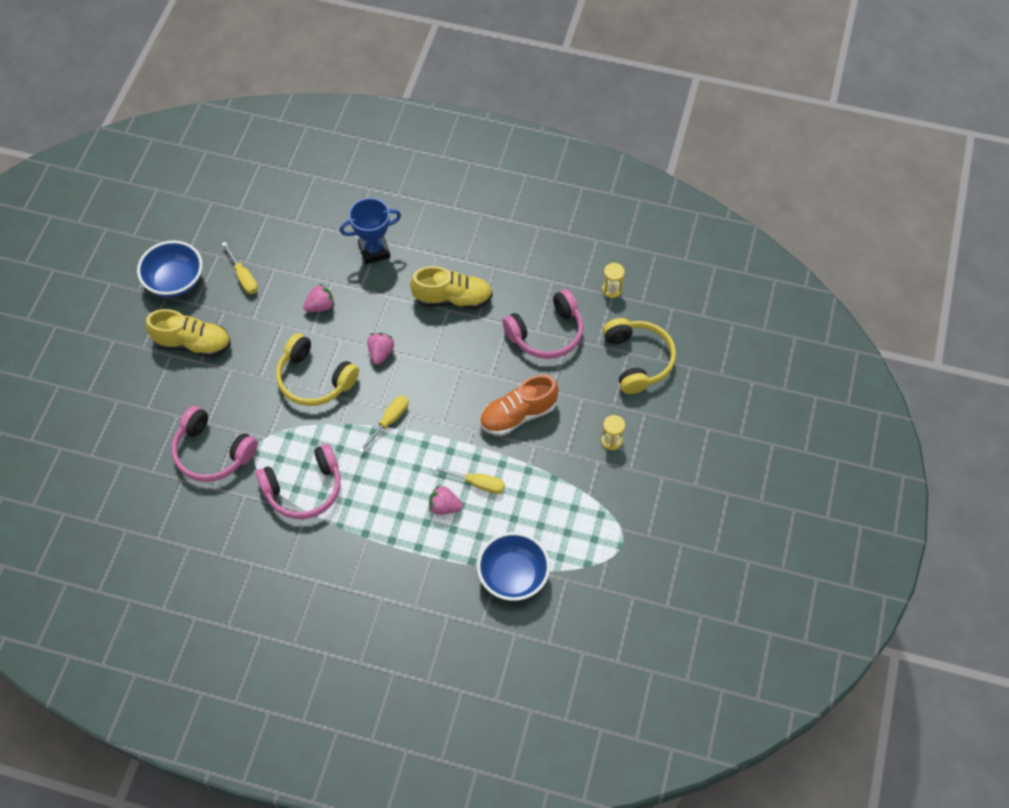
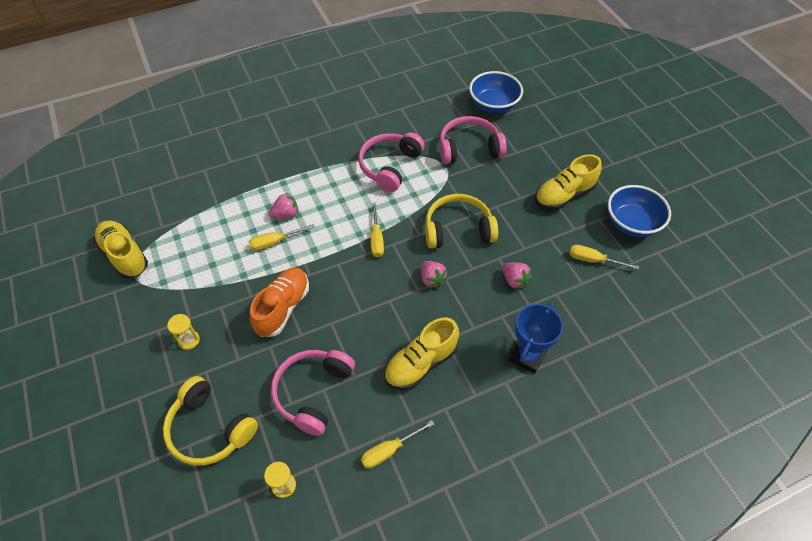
camera: 140 degrees right, 5 degrees down
pink strawberry [303,284,334,312] -> pink strawberry turned 60 degrees counterclockwise [502,262,532,289]
blue bowl [477,532,550,601] -> blue bowl moved to [469,71,523,113]
none -> yellow shoe [94,221,148,278]
none -> yellow screwdriver [361,420,434,469]

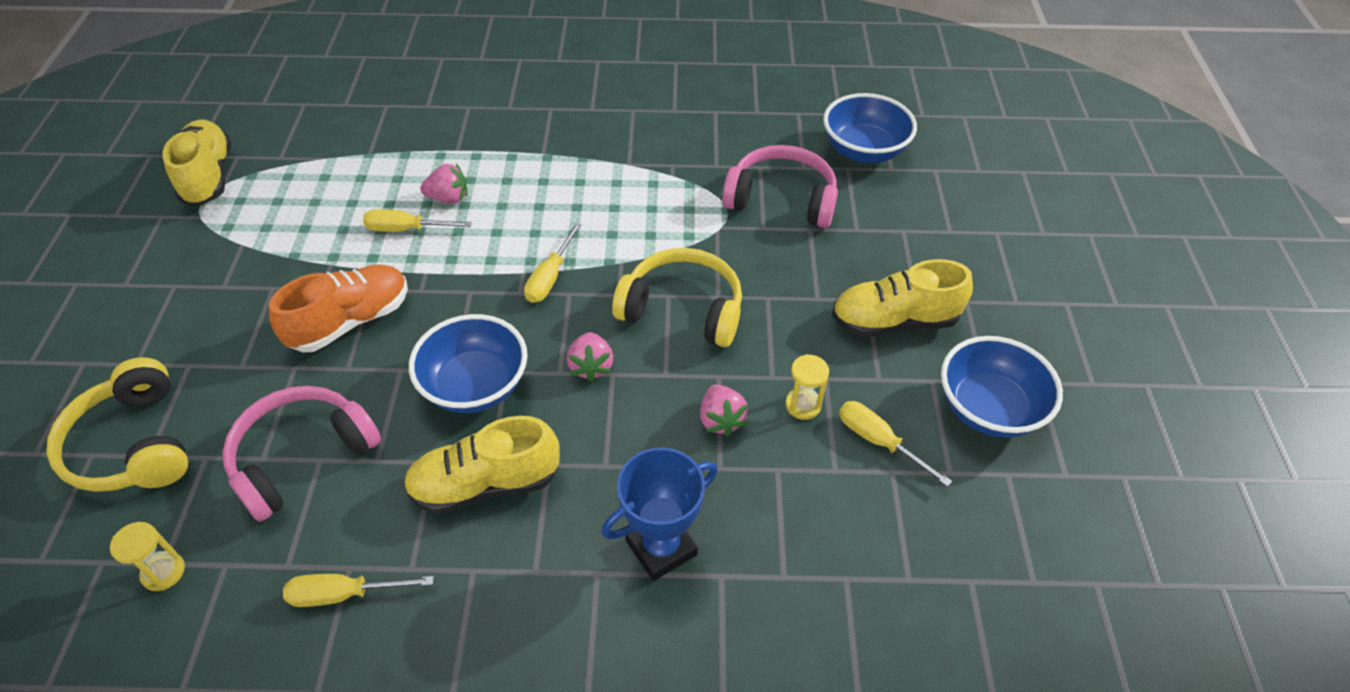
camera: 25 degrees right, 5 degrees down
yellow hourglass [167,314,200,350] -> yellow hourglass moved to [785,354,829,420]
pink headphones [358,132,425,192] -> none
none -> blue bowl [409,314,528,413]

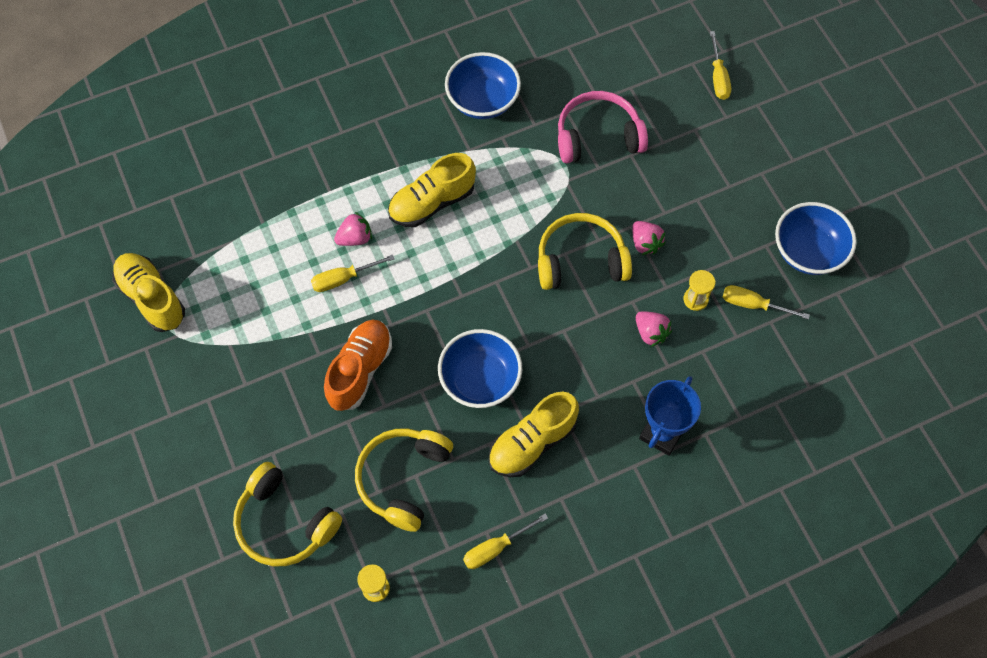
camera: 25 degrees left, 15 degrees up
pink headphones [222,386,381,522] -> yellow headphones [355,428,453,532]
yellow screwdriver [524,223,582,303] -> yellow screwdriver moved to [710,31,731,100]
pink strawberry [567,332,613,382] -> pink strawberry moved to [632,221,666,255]
blue bowl [823,93,917,163] -> blue bowl moved to [445,52,521,119]
yellow shoe [832,259,973,337] -> yellow shoe moved to [388,153,476,227]

